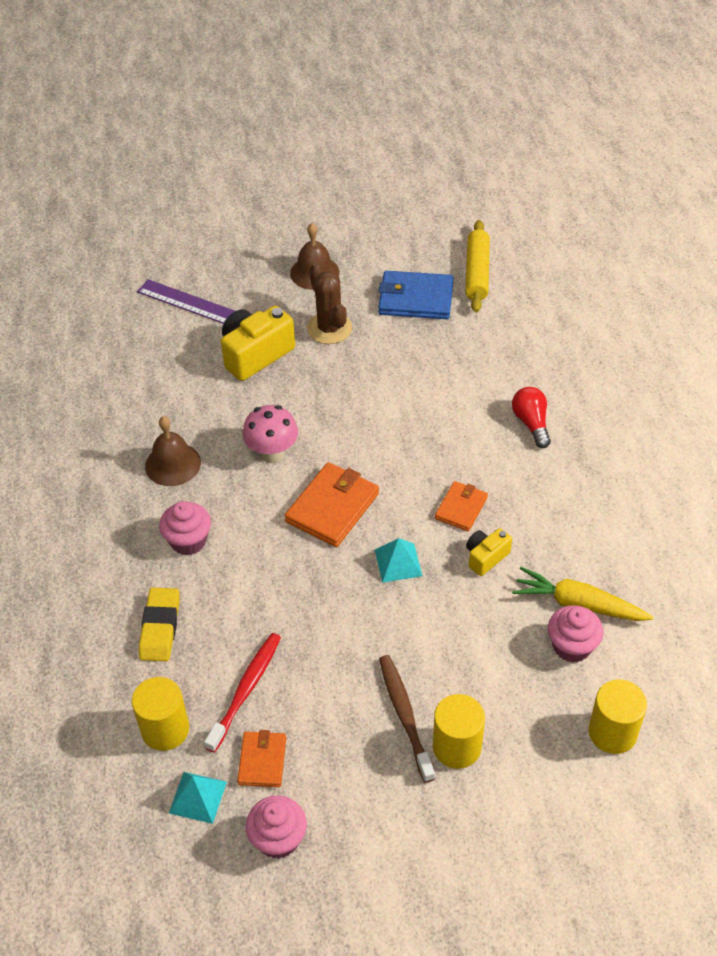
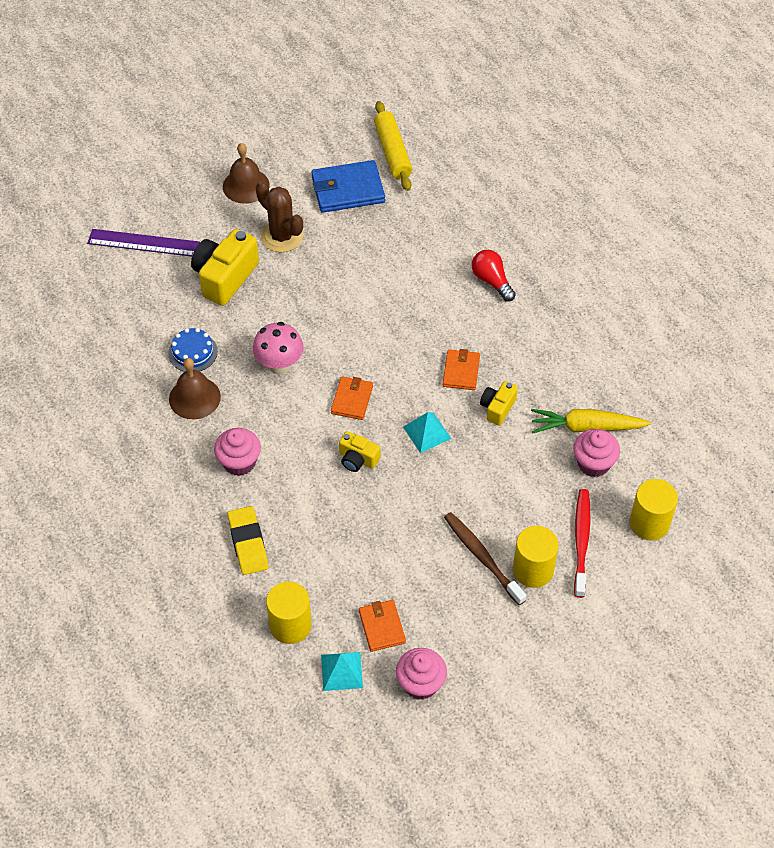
camera: 20 degrees left, 5 degrees up
red toothbrush [204,633,281,753] -> red toothbrush moved to [574,489,590,598]
orange wallet [285,462,379,547] -> orange wallet [331,376,373,420], size x0.60
none -> blue cake [168,328,218,372]
none -> yellow camera [339,431,380,472]

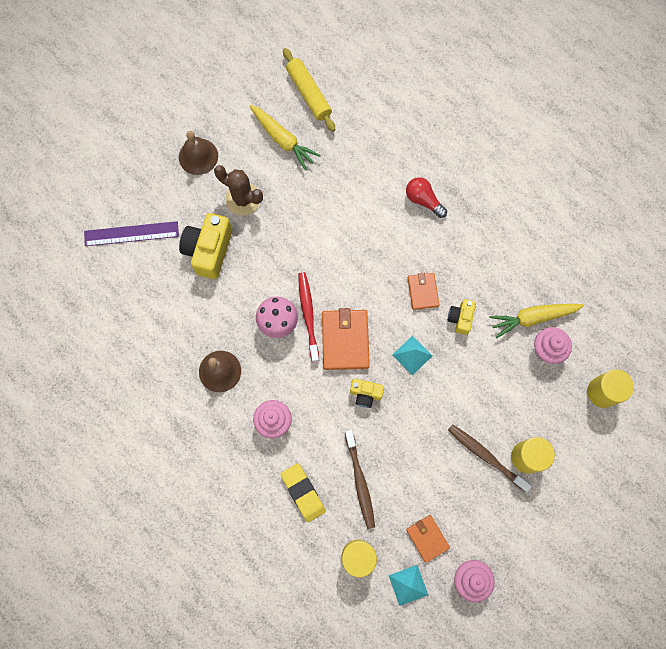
camera: 15 degrees left, 20 degrees up
blue cake [168,328,218,372] -> none
blue wallet [311,160,385,213] -> yellow carrot [250,105,321,171]
orange wallet [331,376,373,420] -> orange wallet [322,308,370,370], size x1.67
red toothbrush [574,489,590,598] -> red toothbrush moved to [298,272,319,362]
none -> brown toothbrush [345,430,375,529]

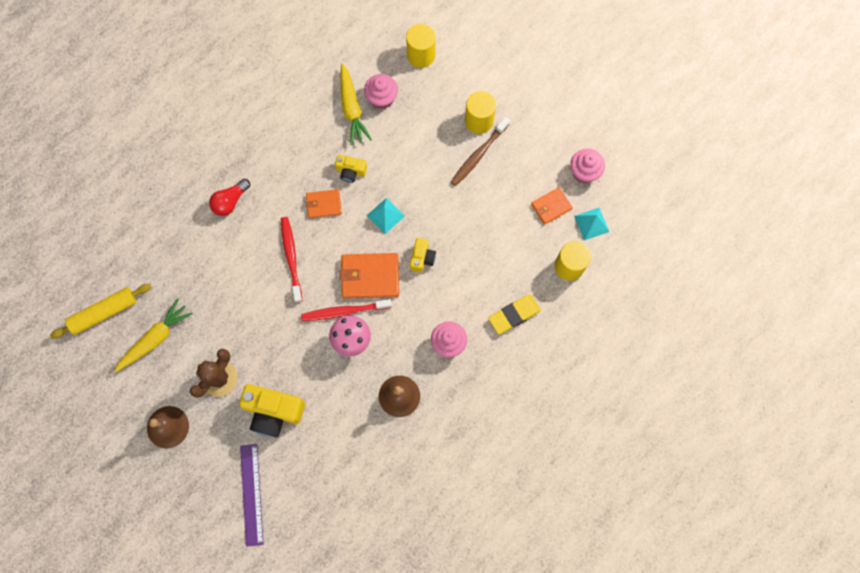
camera: 90 degrees left, 0 degrees up
brown toothbrush [345,430,375,529] -> none
none -> red toothbrush [281,217,303,303]

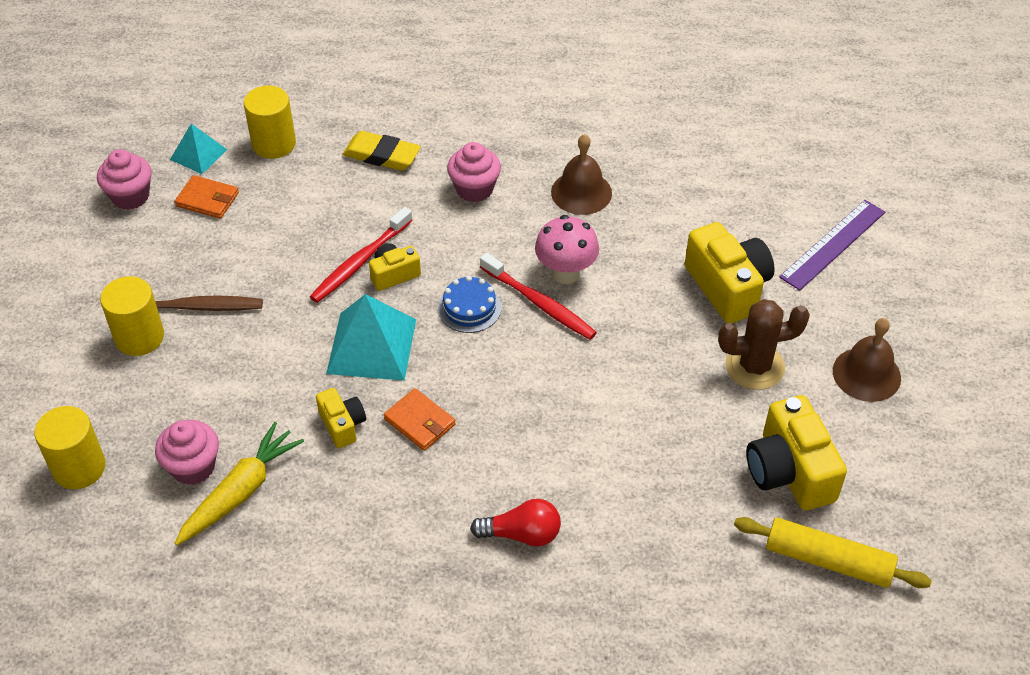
camera: 130 degrees left, 25 degrees down
yellow carrot [114,298,193,372] -> yellow camera [746,395,847,510]
red toothbrush [281,217,303,303] -> red toothbrush moved to [310,207,413,303]
orange wallet [340,253,399,298] -> blue cake [438,276,501,333]
turquoise pyramid [367,198,405,234] -> turquoise pyramid [326,294,416,381], size x1.71

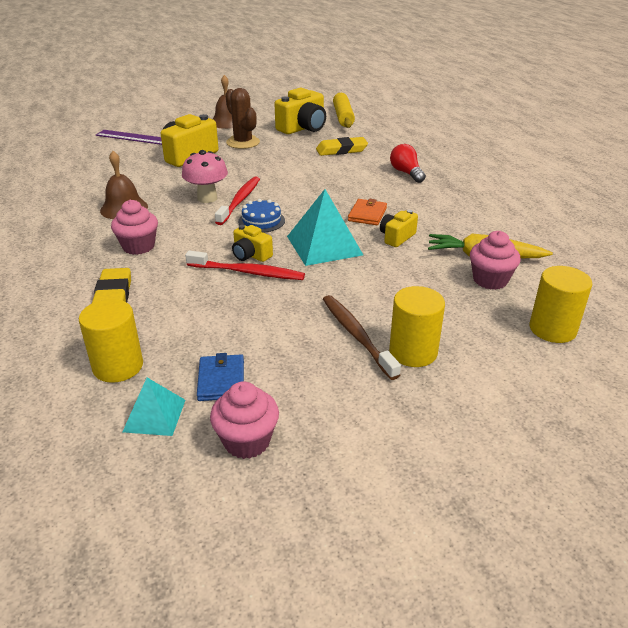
camera: 115 degrees left, 15 degrees down
orange wallet [174,175,239,219] -> blue wallet [197,353,244,401]
none -> yellow eraser [316,137,368,156]

